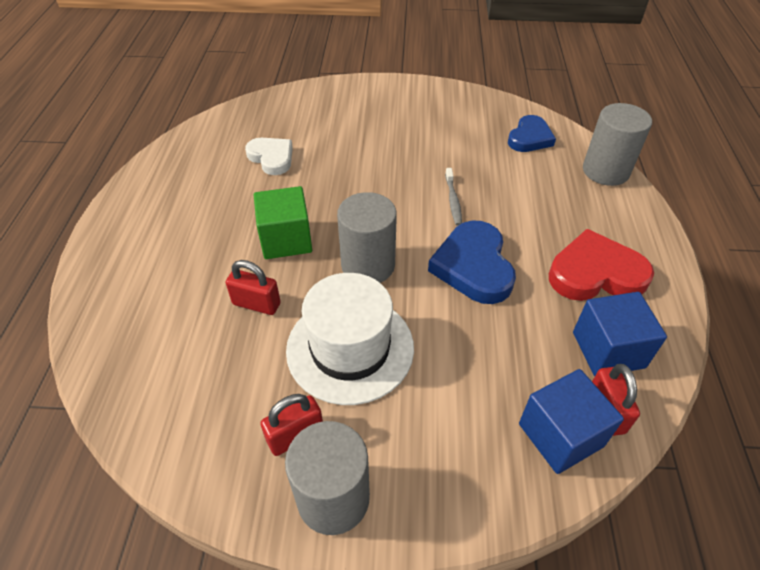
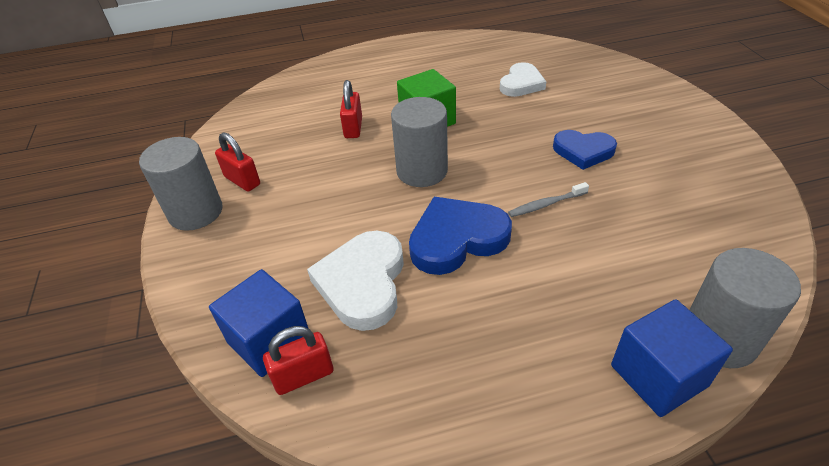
camera: 75 degrees right, 5 degrees down
white hat [286,273,414,405] -> none
blue heart [508,115,556,152] -> blue heart moved to [553,130,617,170]
red heart [549,229,654,301] -> none
blue cube [573,292,667,376] -> blue cube moved to [611,299,733,417]
none -> white heart [307,231,404,331]

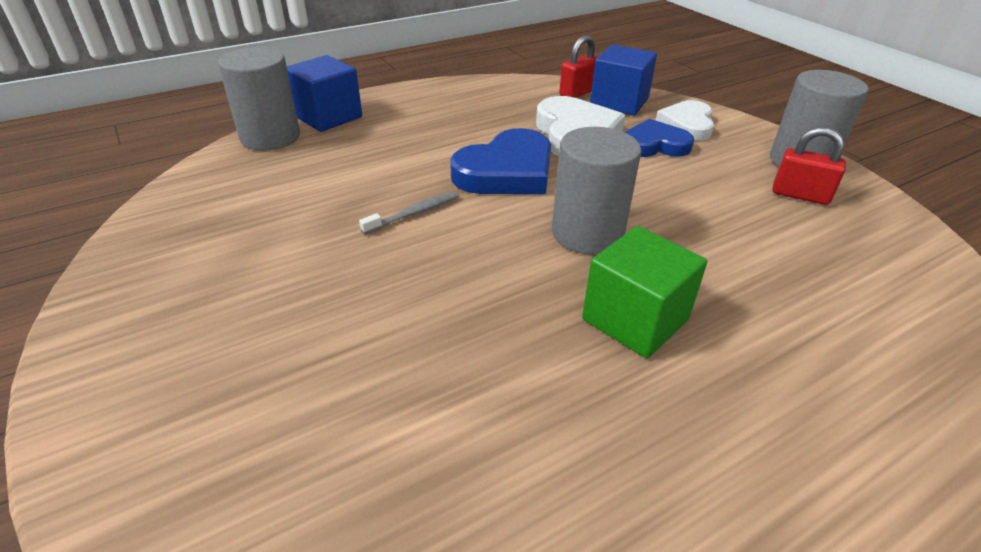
camera: 160 degrees right, 5 degrees down
red padlock [340,80,362,138] -> none
white heart [500,62,546,97] -> white heart moved to [656,100,714,141]
blue heart [553,130,617,170] -> blue heart moved to [625,119,694,157]

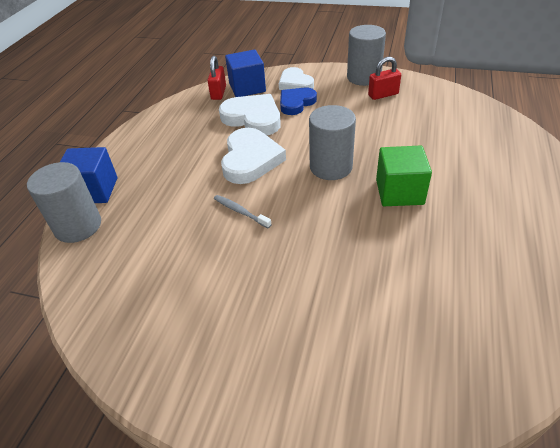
camera: 40 degrees left, 5 degrees up
grey toothbrush [359,191,459,234] -> grey toothbrush turned 60 degrees counterclockwise [214,195,272,228]
blue heart [450,128,551,194] -> white heart [221,128,286,184]

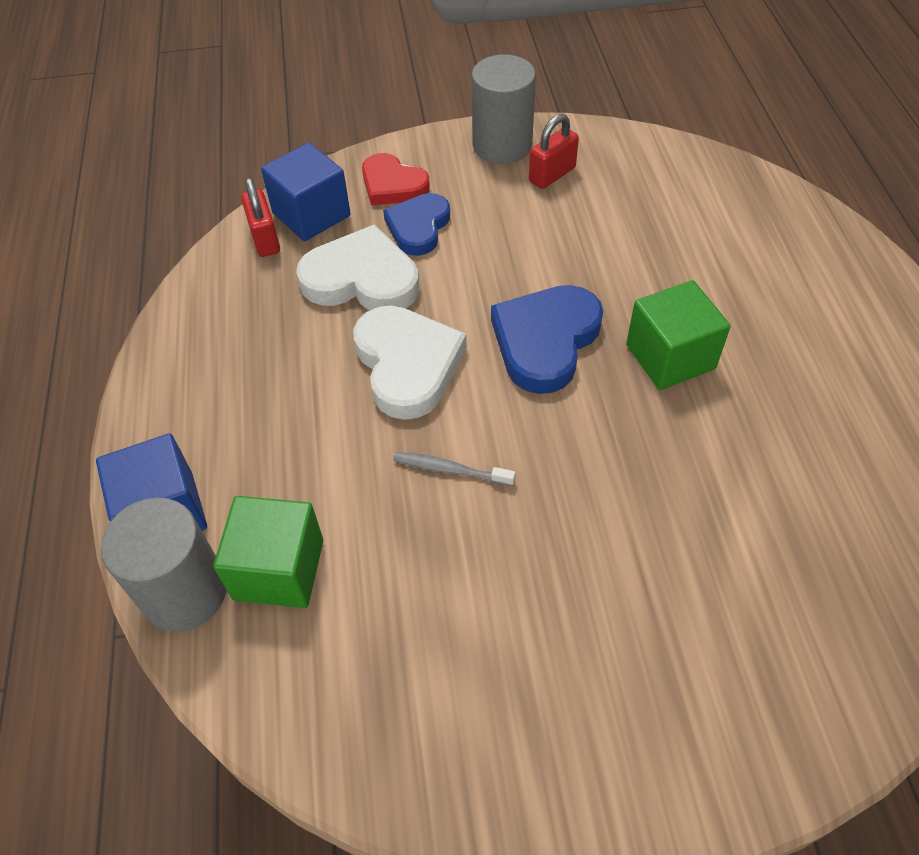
camera: 25 degrees left, 10 degrees up
white heart [279,67,314,90] -> red heart [362,153,430,205]
grey cylinder [309,105,356,180] -> blue heart [491,285,603,394]
none -> green cube [213,496,323,608]

